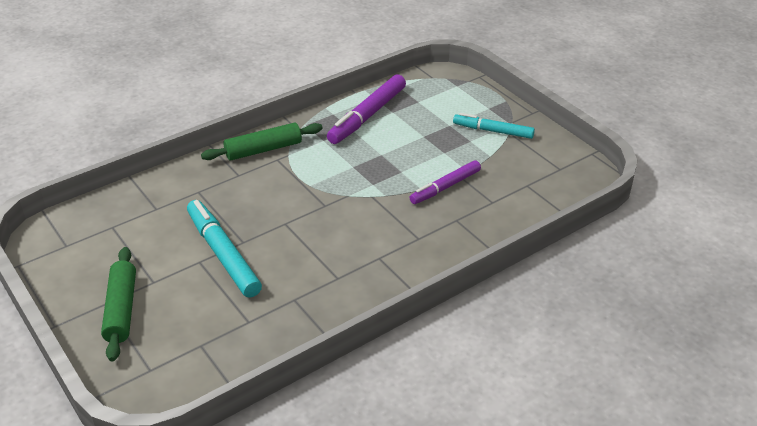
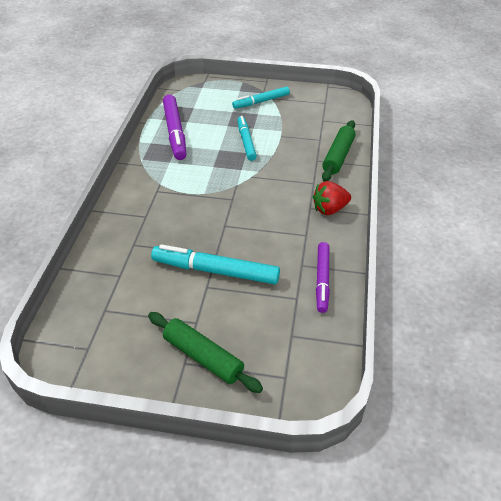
camera: 45 degrees left, 5 degrees up
green rolling pin [201,122,323,161] -> green rolling pin moved to [322,120,356,182]
purple marker [409,160,481,204] -> purple marker moved to [316,242,330,313]
none -> turquoise marker [237,116,257,161]
none -> red strawberry [313,181,351,215]

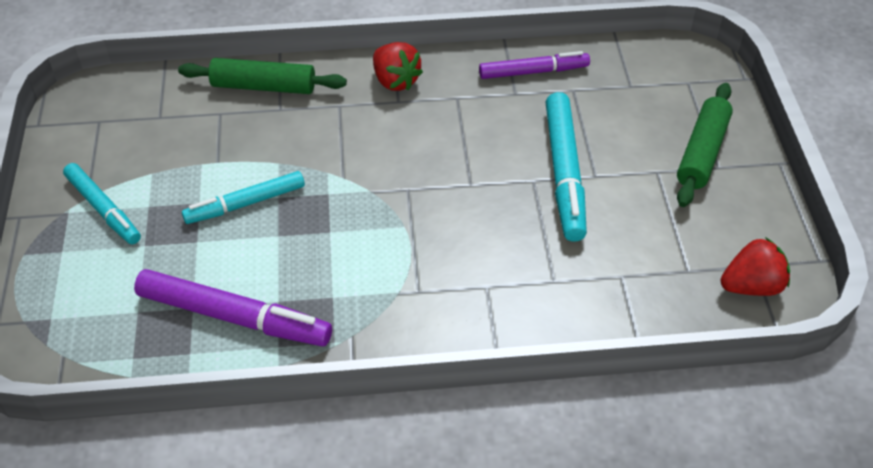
camera: 105 degrees left, 5 degrees up
purple marker [163,95,186,160] -> purple marker turned 45 degrees clockwise [134,269,332,346]
none -> red strawberry [721,237,790,296]

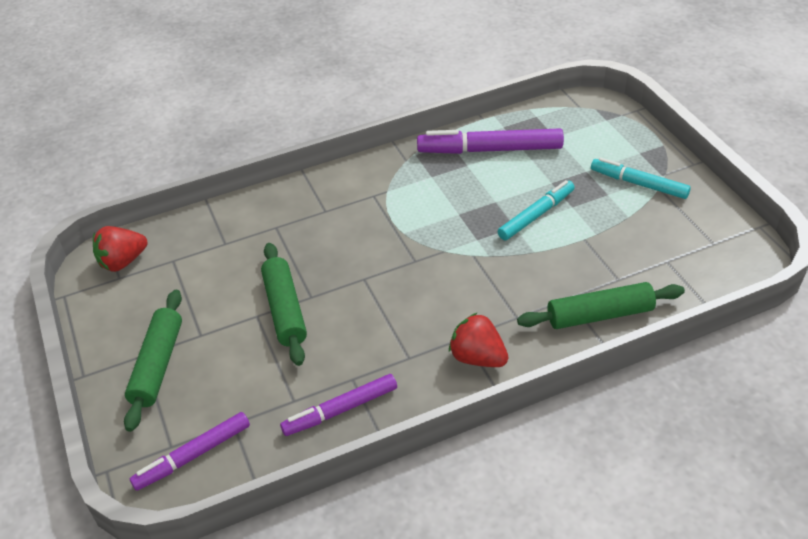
camera: 165 degrees right, 5 degrees down
turquoise marker [545,92,587,242] -> green rolling pin [261,243,307,366]
none -> purple marker [130,412,250,491]

